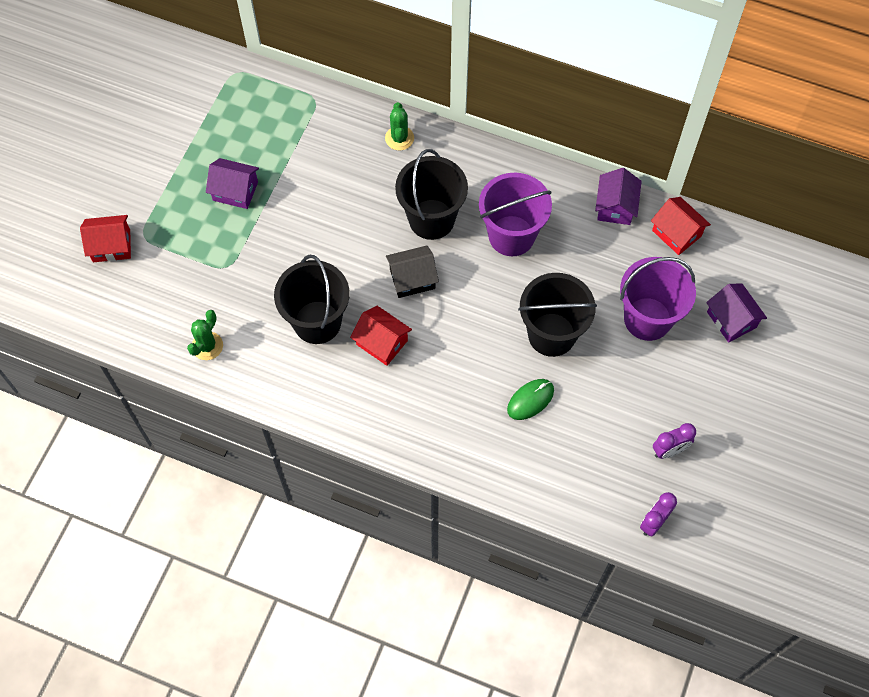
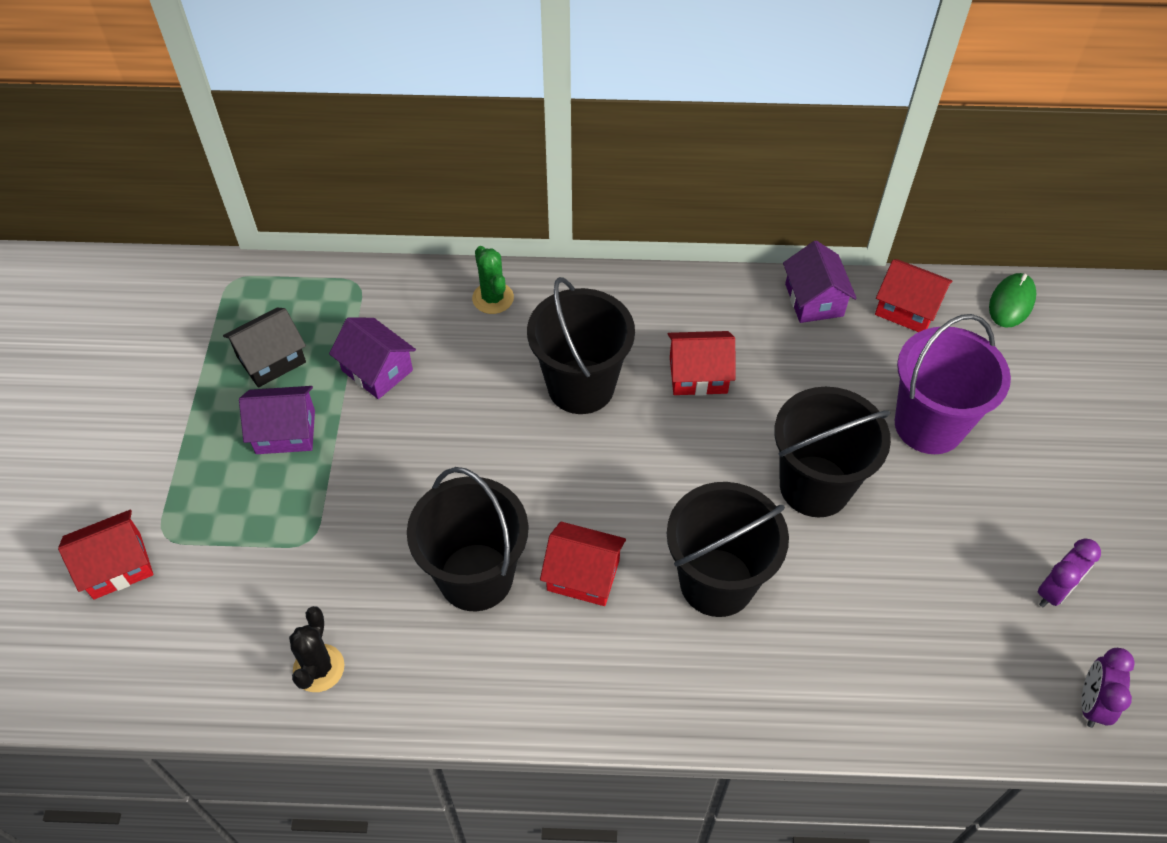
camera: 20 degrees left, 10 degrees down
green cactus [187,310,223,360] -> black cactus [289,606,345,692]
black house [386,245,439,298] -> black house moved to [223,308,306,388]
purple bucket [479,173,552,256] -> red house [668,331,735,396]
green mouse [507,379,554,420] -> green mouse moved to [989,273,1036,328]
purple house [706,284,767,343] -> purple house moved to [329,317,416,399]
none -> black bucket [667,482,789,617]

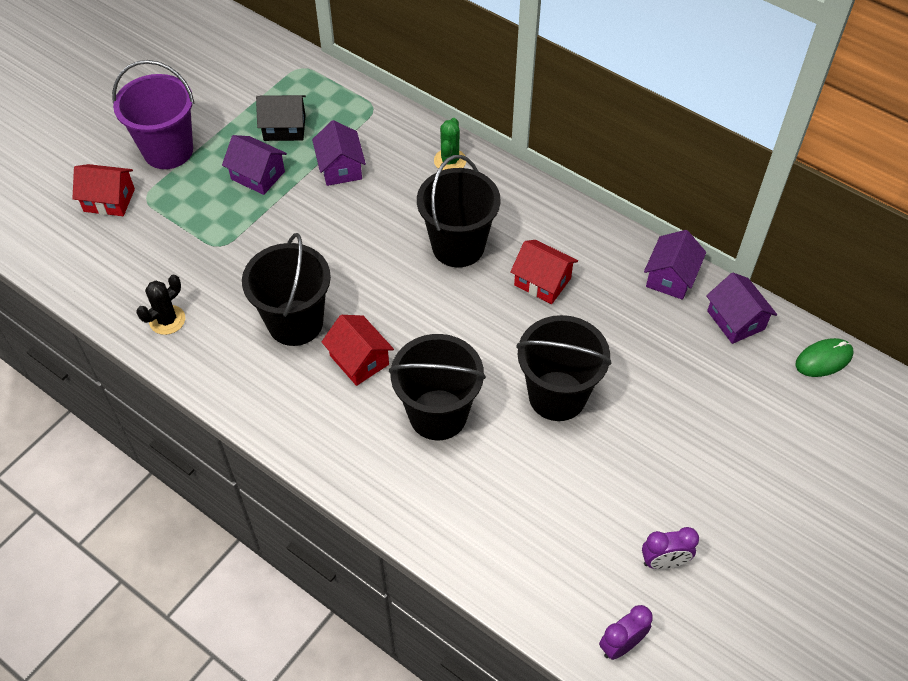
camera: 35 degrees right, 0 degrees up
red house [875,259,953,332] -> purple house [706,273,777,344]
purple bucket [895,314,1011,454] -> purple bucket moved to [112,60,194,169]

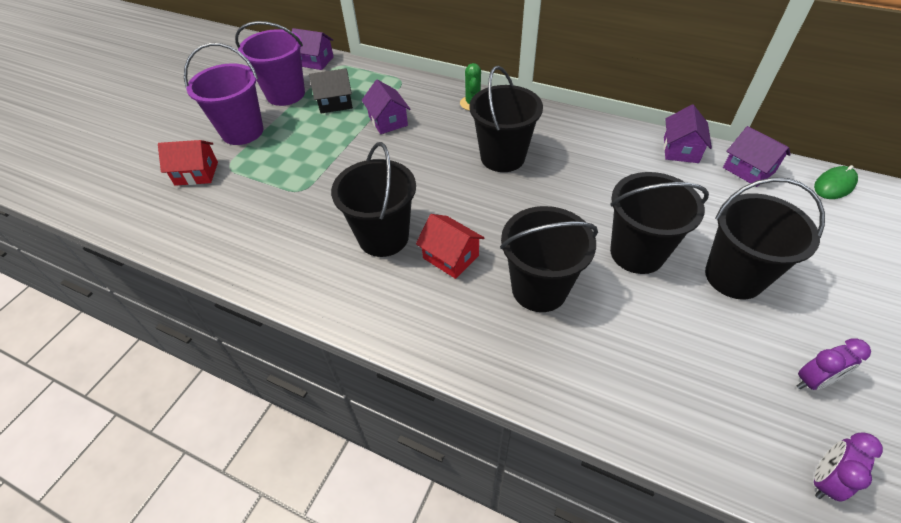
camera: 10 degrees left, 5 degrees down
black cactus [136,275,185,335] -> none
purple house [222,135,287,195] -> purple house moved to [292,28,334,70]
red house [510,240,578,304] -> none
none -> purple bucket [235,21,305,106]
none -> black bucket [705,177,825,299]

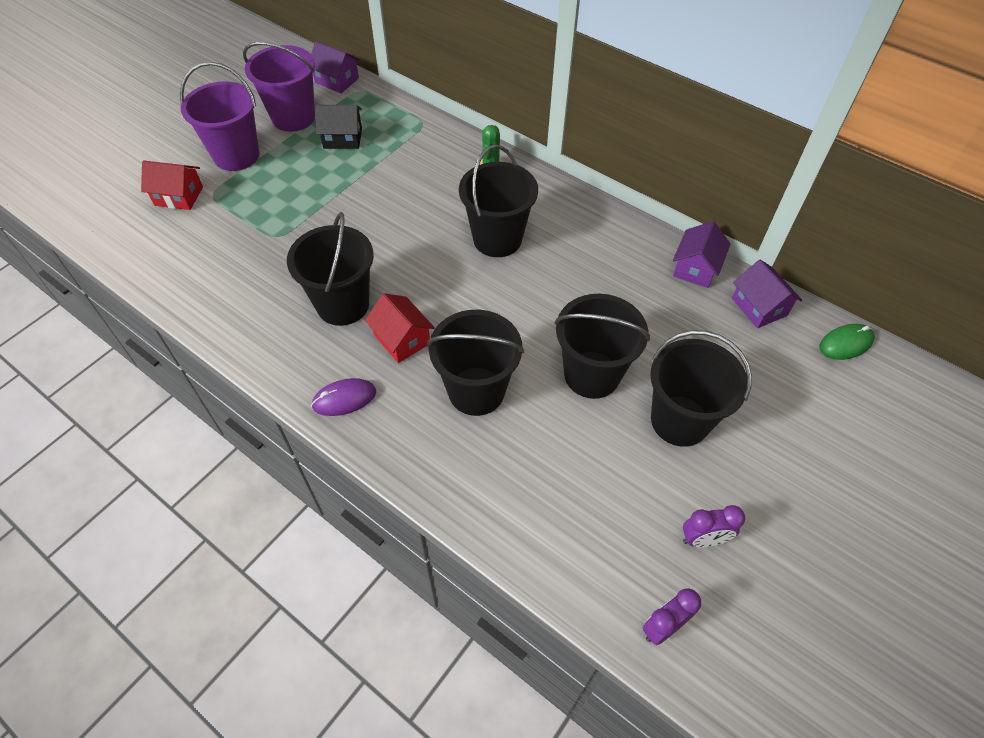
camera: 10 degrees right, 5 degrees up
purple house [362,80,410,134] -> none
none -> purple mouse [311,378,376,416]

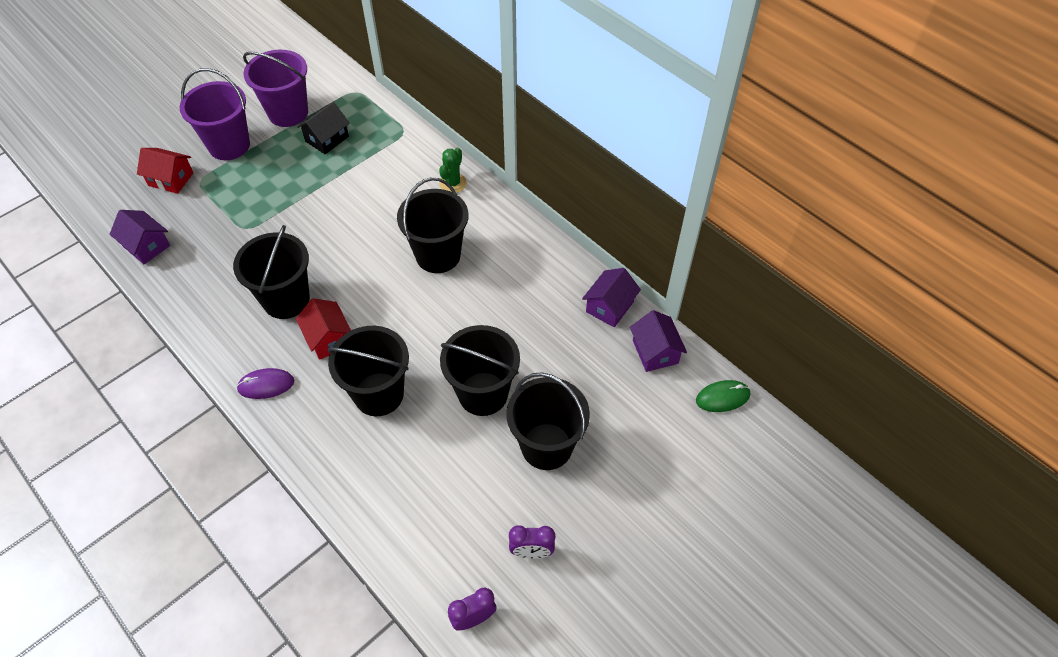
camera: 10 degrees right, 0 degrees up
purple house [311,41,360,93] -> purple house moved to [110,210,170,264]
black house [315,105,362,149] -> black house turned 60 degrees counterclockwise [297,102,350,154]

